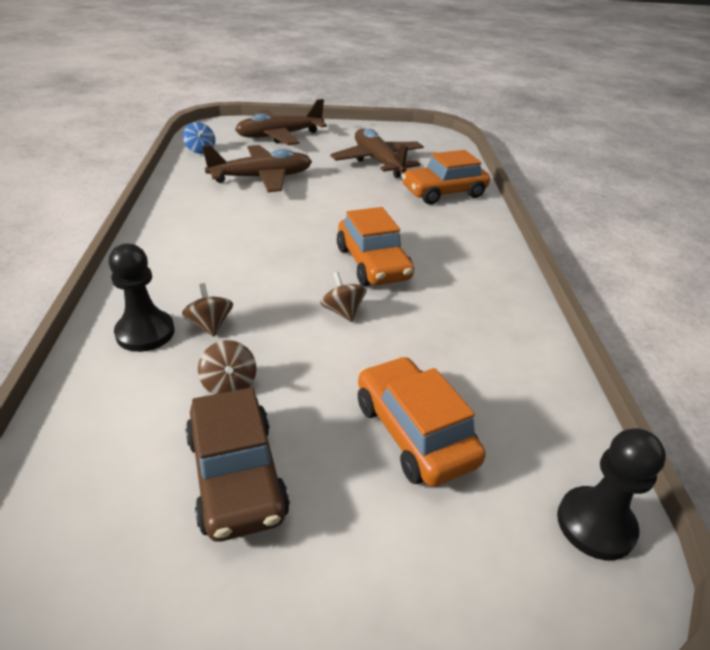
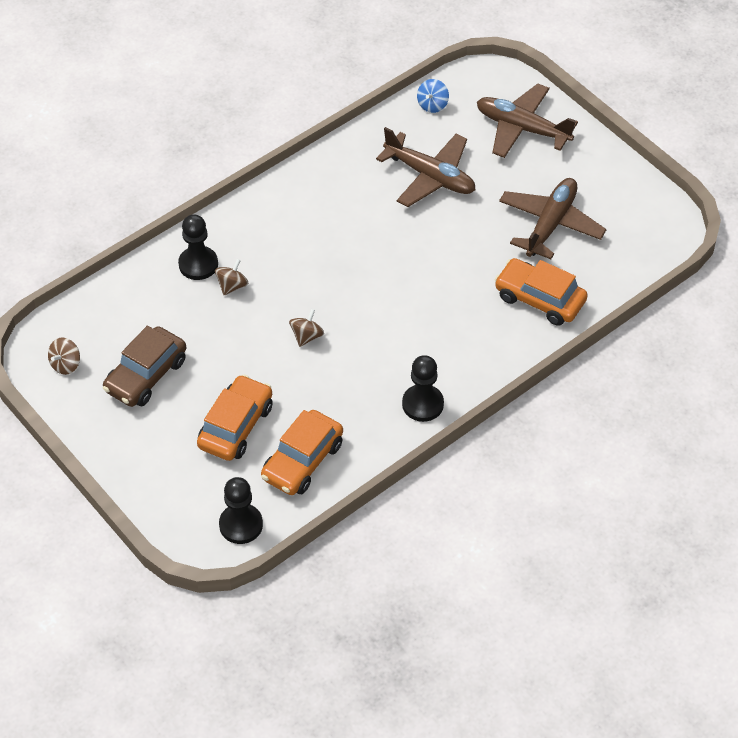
camera: 55 degrees right, 15 degrees up
brown spinning top [198,340,256,395] -> brown spinning top moved to [48,337,80,375]
orange car [337,207,414,286] -> orange car moved to [261,410,343,495]
none -> black pawn [402,355,444,422]

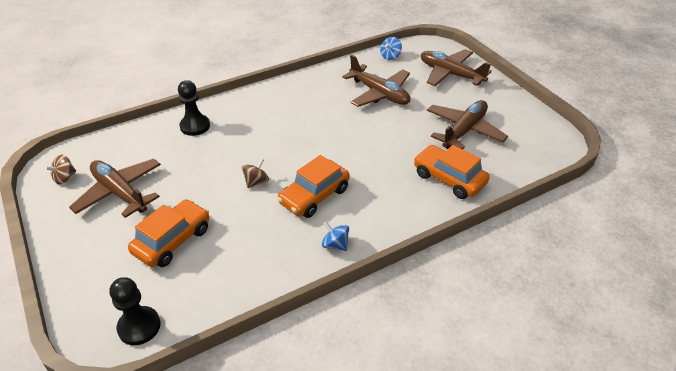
camera: 10 degrees right, 10 degrees down
brown car [103,326,186,407] -> brown plane [69,159,161,218]
brown spinning top [215,259,249,295] -> none
orange car [261,410,343,495] -> orange car moved to [277,155,350,218]
black pawn [402,355,444,422] -> blue spinning top [322,221,349,251]

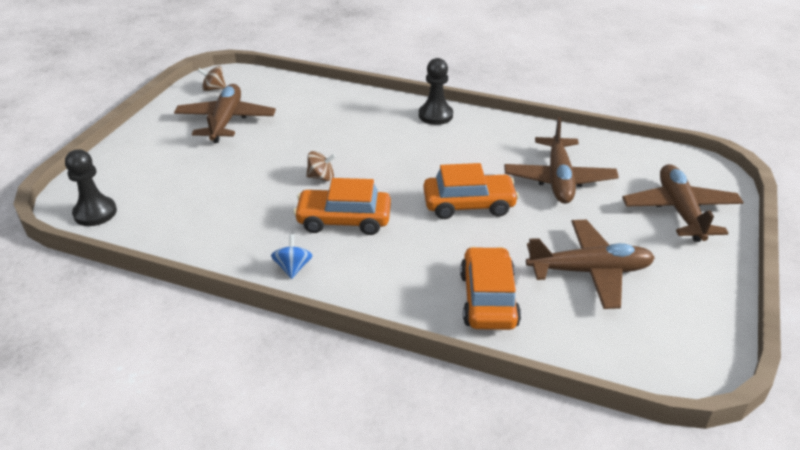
camera: 50 degrees right, 5 degrees down
orange car [128,199,209,267] -> orange car moved to [423,163,519,219]
black pawn [178,80,210,136] -> black pawn moved to [419,58,453,125]
blue spinning top [380,37,402,60] -> none

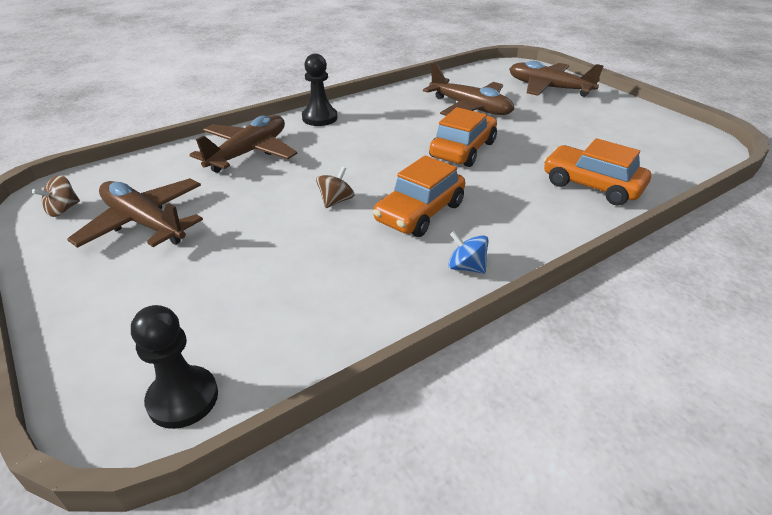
camera: 55 degrees left, 0 degrees up
brown plane [526,220,655,309] -> brown plane moved to [190,115,297,173]

